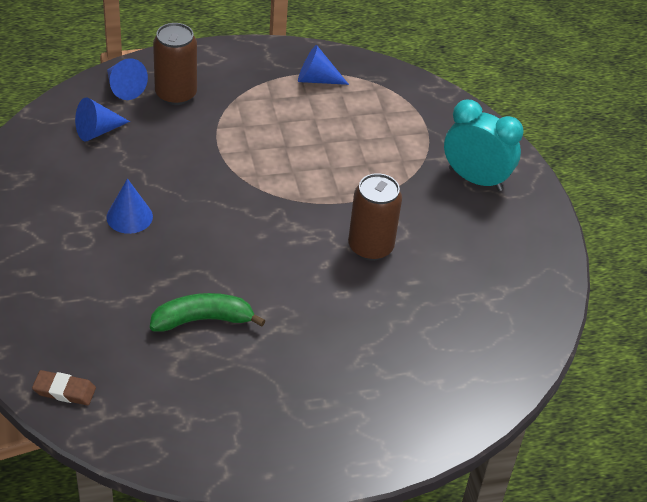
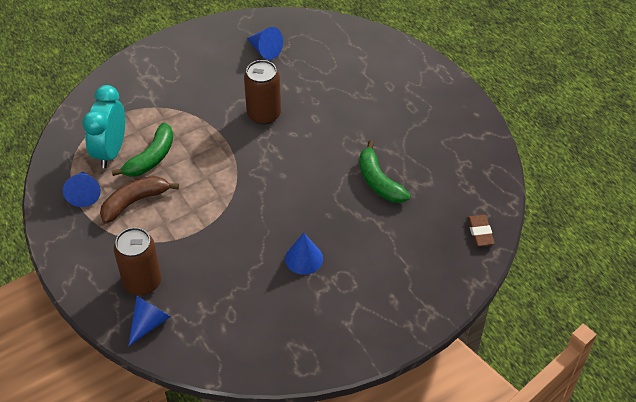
camera: 105 degrees left, 5 degrees up
blue cone [75,98,130,141] -> blue cone moved to [246,27,283,60]
turquoise clock [444,100,523,191] -> turquoise clock moved to [83,85,125,168]
none -> brown banana [100,176,179,223]
none -> green banana [111,123,173,177]

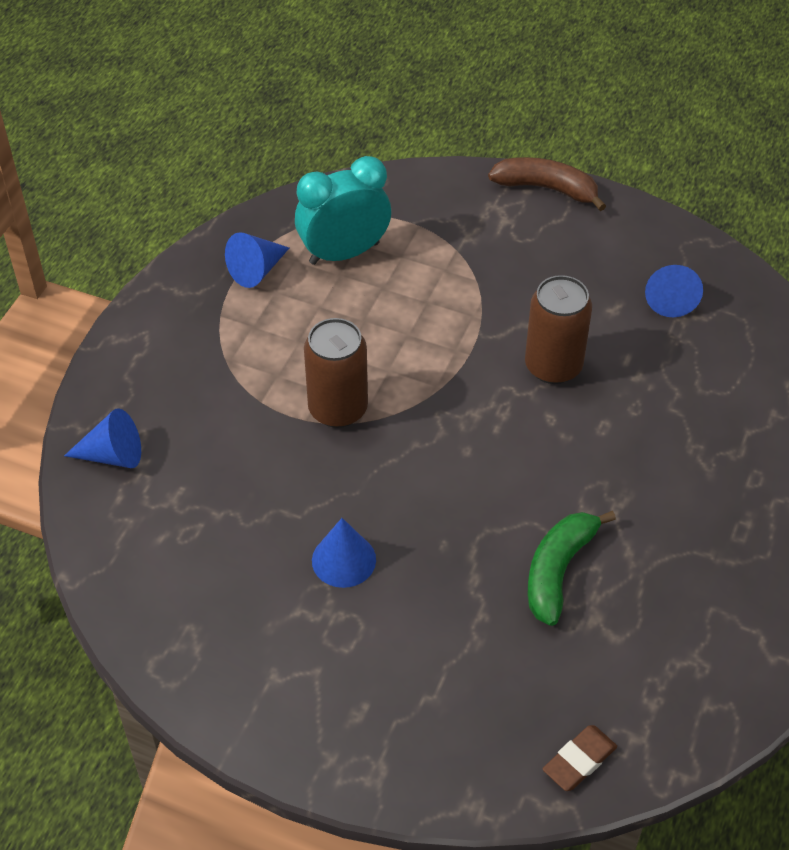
camera: 55 degrees right, 0 degrees up
brown banana [100,176,179,223] -> brown banana moved to [488,157,606,211]
green banana [111,123,173,177] -> none
brown can [114,227,162,295] -> brown can moved to [304,318,368,428]

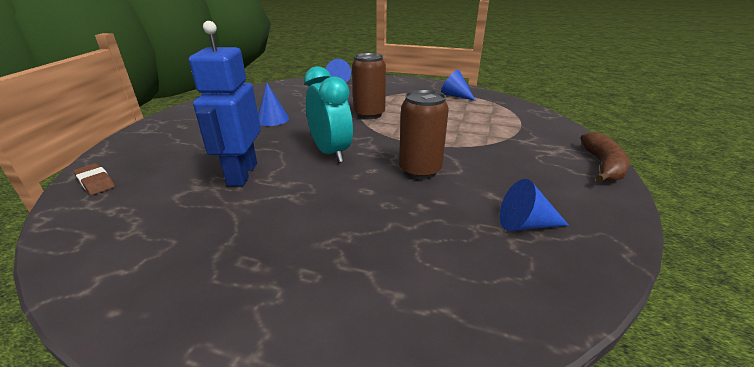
camera: 85 degrees right, 20 degrees down
turquoise clock [295,156,391,265] -> turquoise clock moved to [304,66,353,163]
green banana [528,511,616,626] -> blue robot [189,21,261,186]

